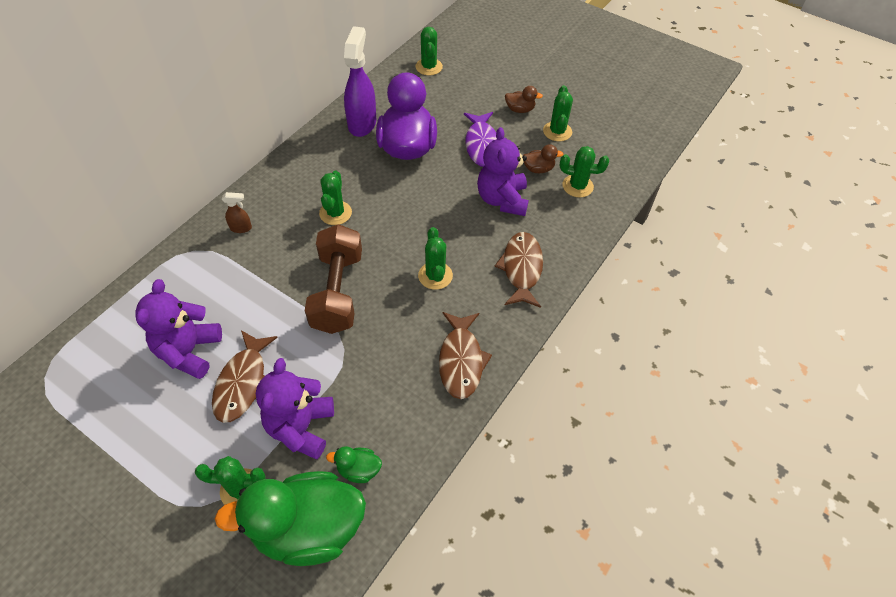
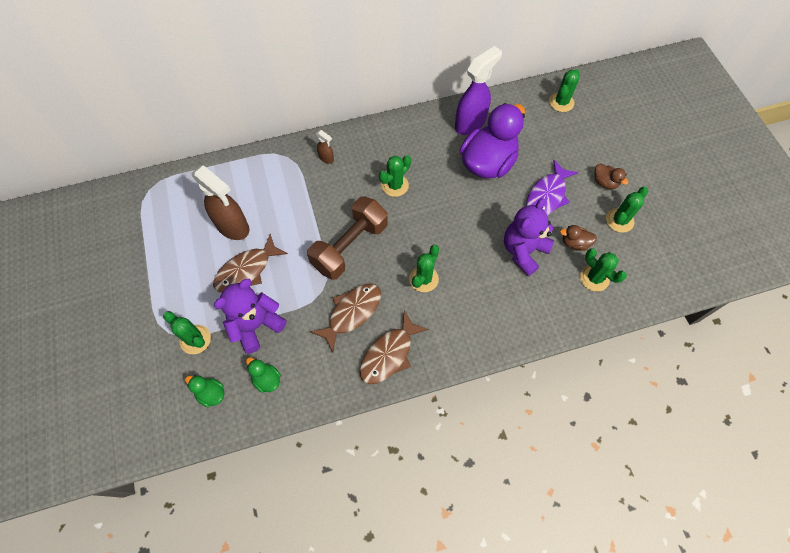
camera: 40 degrees right, 10 degrees up
purple teddy bear [135,279,222,379] -> brown spray bottle [192,165,249,240]
green duck [215,471,366,566] -> green duck [185,375,224,408], size x0.42
brown fish [495,232,543,308] -> brown fish moved to [311,284,381,353]
brown duck [523,144,563,173] -> brown duck turned 150 degrees clockwise [560,225,597,251]

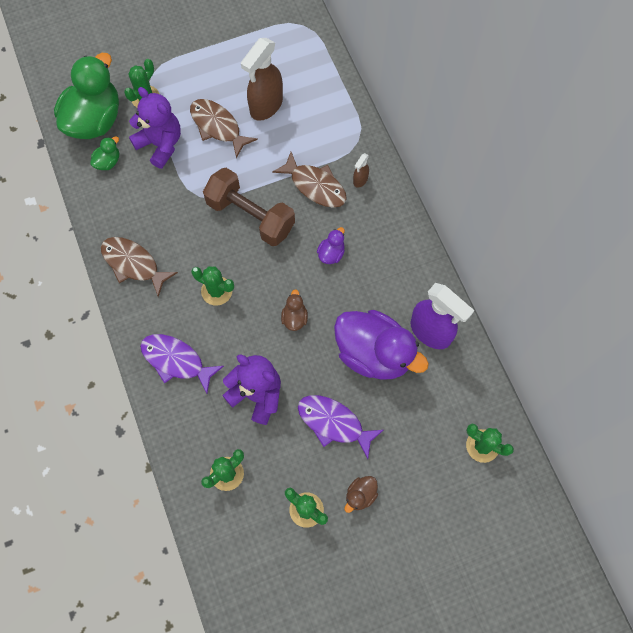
camera: 85 degrees right, 5 degrees up
green duck [185,375,224,408] -> green duck [54,53,119,139], size x2.37
brown fish [311,284,381,353] -> brown fish moved to [272,152,347,208]
green cactus [379,155,411,197] -> purple duck [317,227,345,264]
brown duck [560,225,597,251] -> brown duck moved to [281,289,308,331]
none -> purple fish [140,334,224,394]

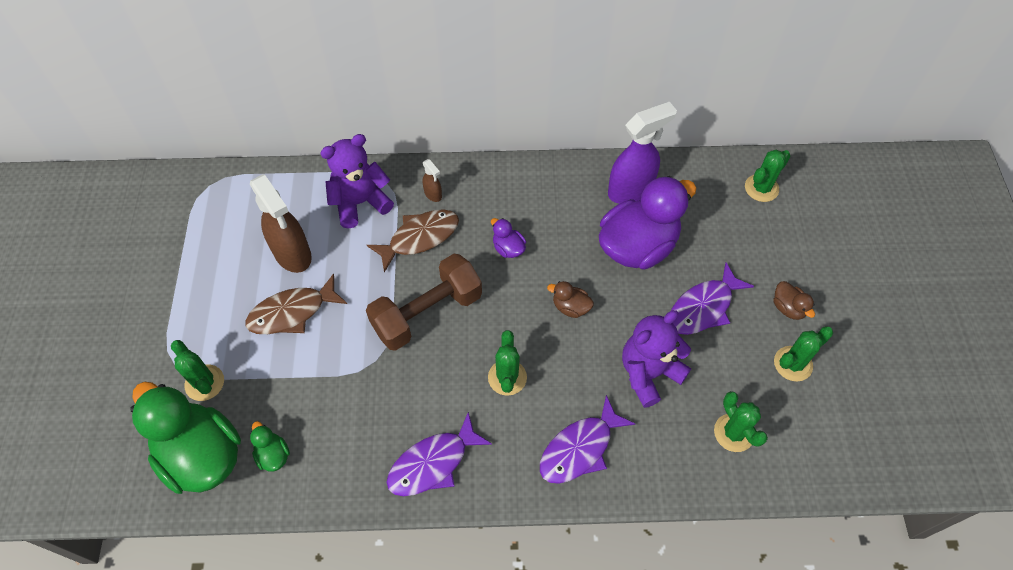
camera: 70 degrees left, 10 degrees down
brown fish [101,237,178,297] -> purple fish [386,412,492,496]
purple teddy bear [129,87,181,169] -> purple teddy bear moved to [320,134,394,229]
green cactus [191,266,234,306] -> green cactus turned 45 degrees counterclockwise [488,330,527,396]

